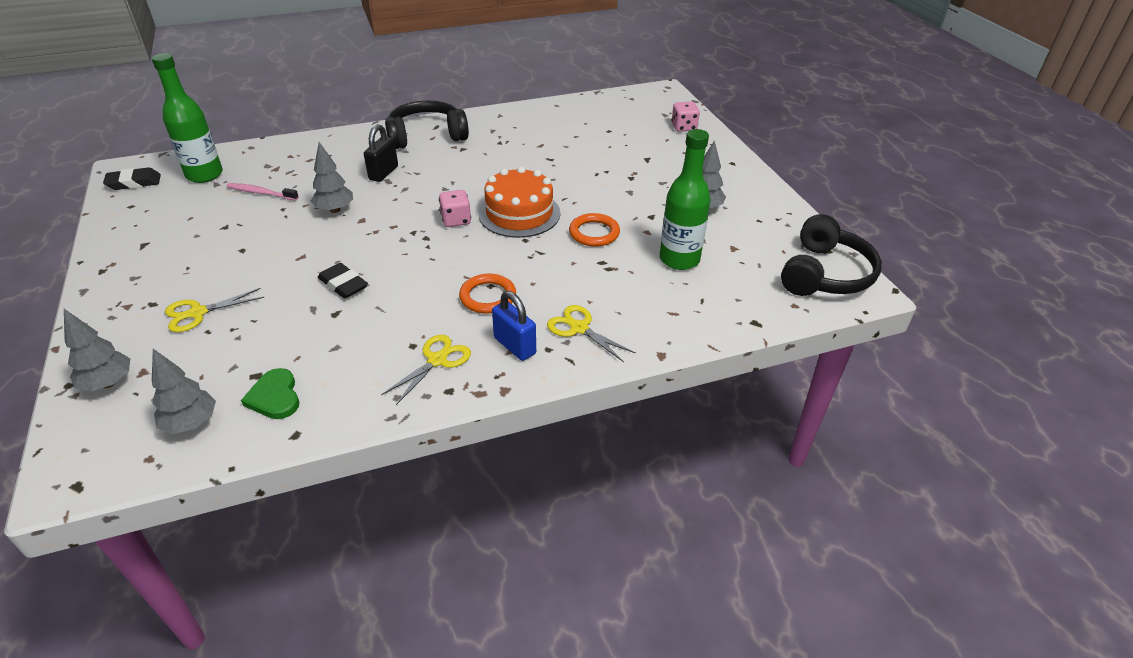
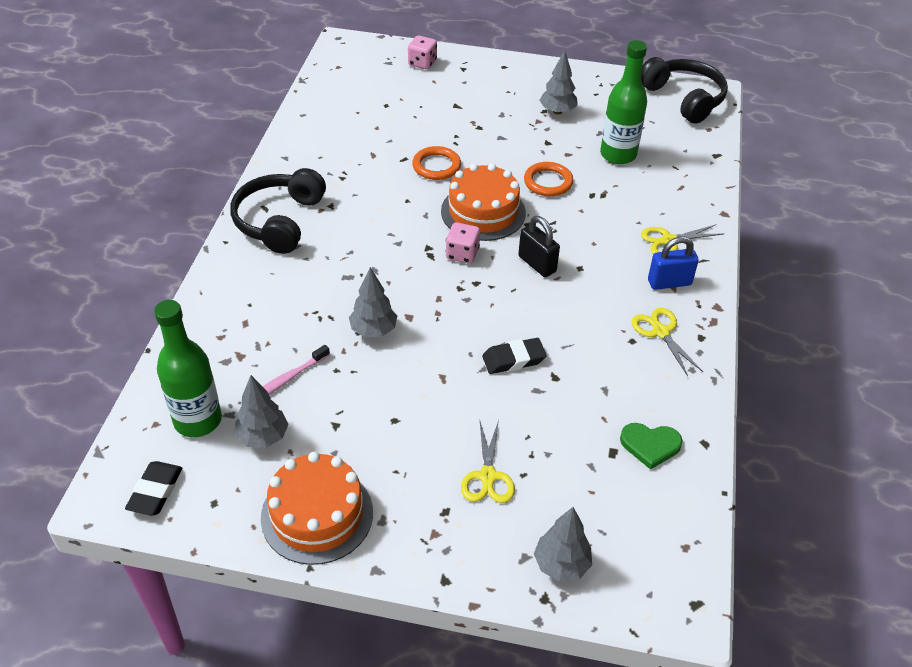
camera: 60 degrees left, 5 degrees up
grey tree [152,349,216,434] -> grey tree moved to [235,375,289,448]
black padlock [364,124,398,182] -> black padlock moved to [518,216,560,277]
orange ring [459,274,516,314] -> orange ring moved to [412,146,461,180]
none -> orange cake [261,452,373,565]

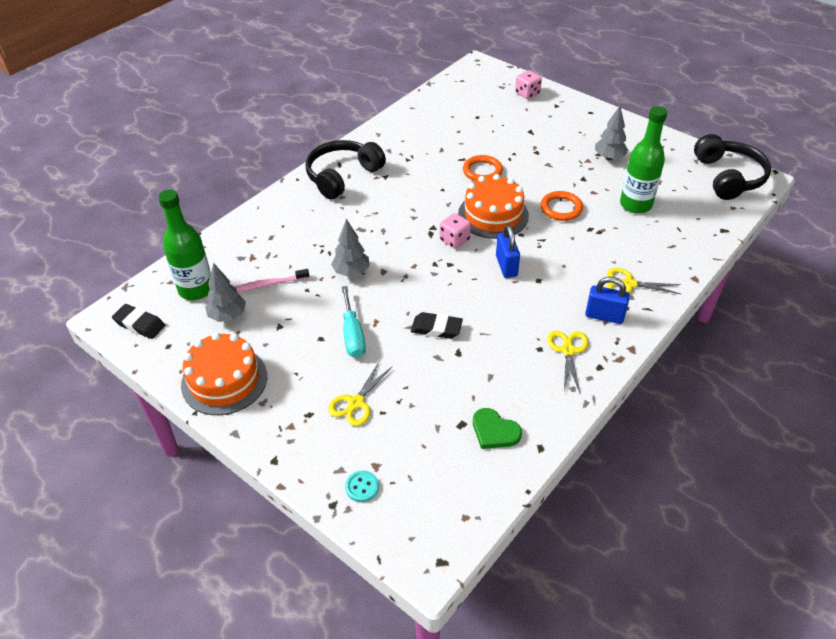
camera: 30 degrees right, 0 degrees up
black eraser [125,461,182,516] -> black eraser turned 75 degrees clockwise [112,304,165,339]
black padlock [518,216,560,277] -> blue padlock [496,225,520,278]
grey tree [534,507,592,581] -> turquoise button [345,471,379,502]
none -> turquoise screwdriver [341,286,366,358]

